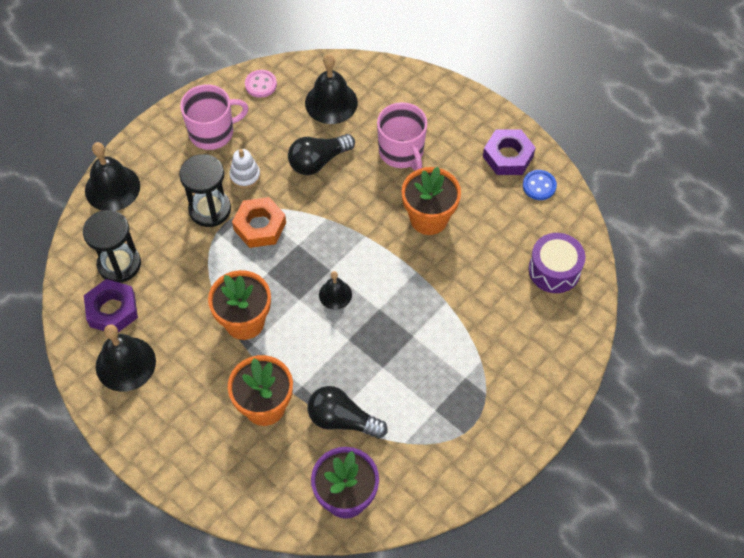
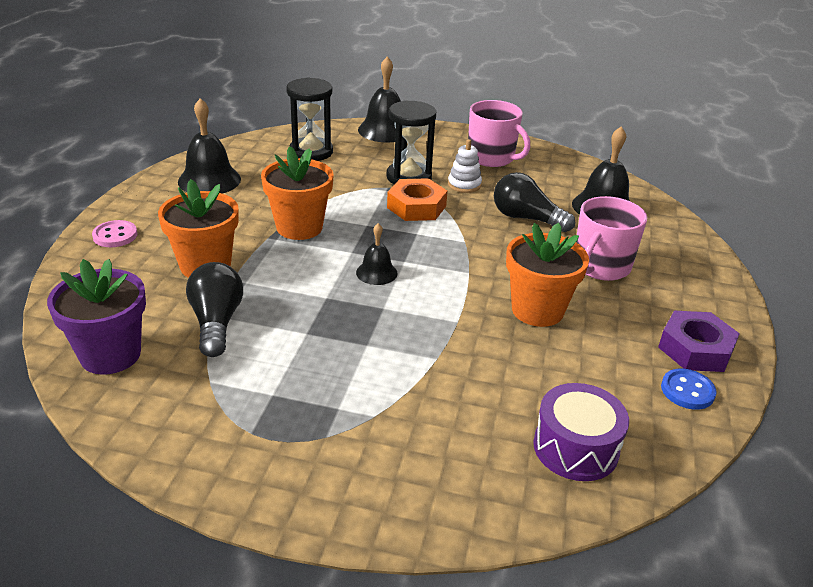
camera: 60 degrees right, 25 degrees down
purple nut [84,279,138,332] -> none
pink button [245,70,277,98] -> pink button moved to [92,220,137,247]

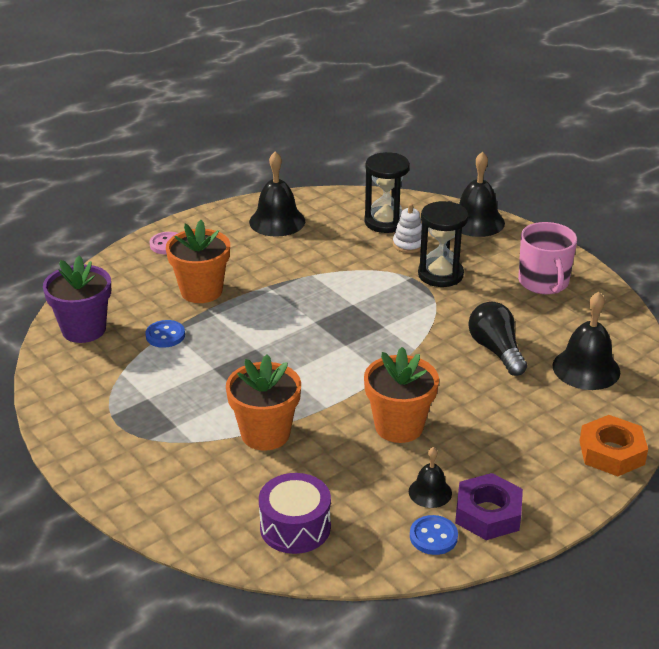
camera: 40 degrees right, 0 degrees up
black light bulb [186,262,243,357] -> blue button [145,320,185,348]
orange flower pot [261,146,334,240] -> orange flower pot moved to [226,354,301,450]
black bell [356,223,397,285] -> black bell moved to [409,447,452,508]
orange nut [387,178,448,221] -> orange nut moved to [579,415,648,476]
white stacking toy [448,139,482,193] -> white stacking toy moved to [393,203,422,253]
pink mug [576,196,647,281] -> none

